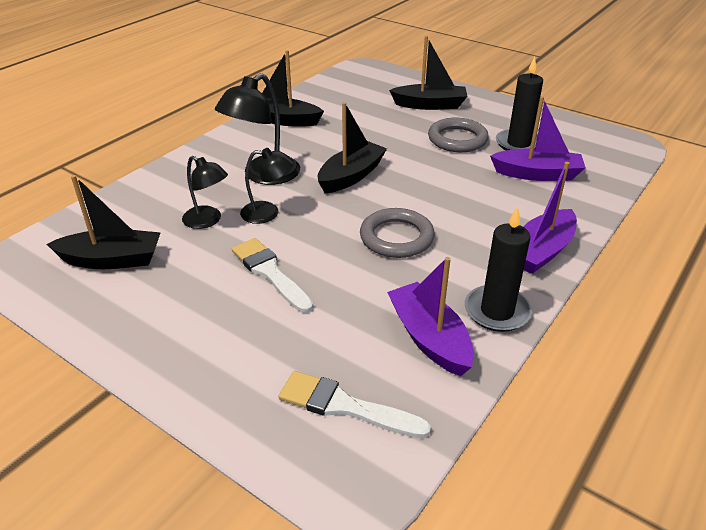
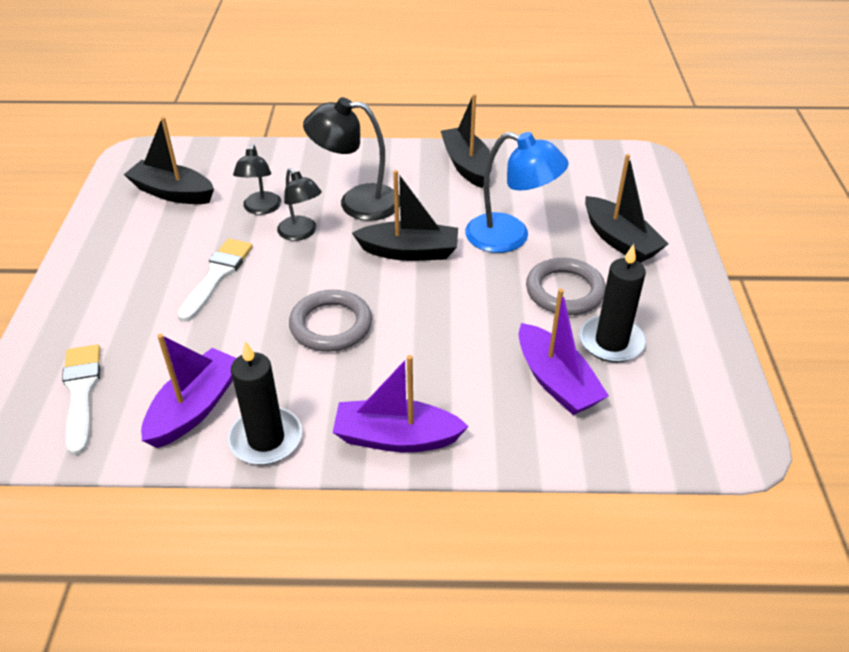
camera: 55 degrees right, 5 degrees up
black boat [47,175,161,269] -> black boat turned 150 degrees clockwise [124,117,214,204]
none -> blue lamp [465,132,569,253]

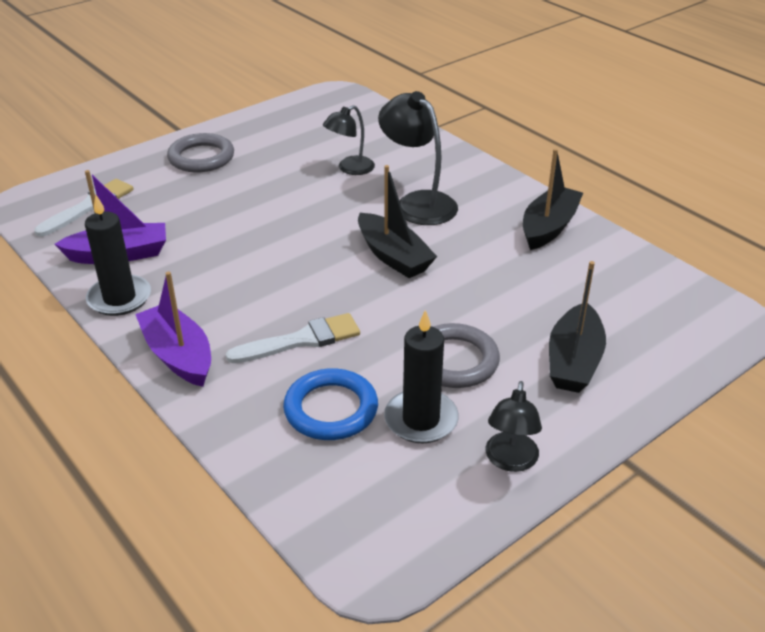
camera: 50 degrees right, 5 degrees down
black boat [124,117,214,204] -> none
white brush [177,239,253,322] -> white brush moved to [226,313,360,363]
black lamp [277,168,322,241] -> black lamp moved to [486,381,542,472]
grey ring [289,290,372,352] -> grey ring moved to [167,133,234,172]
blue lamp [465,132,569,253] -> none
purple boat [519,289,609,415] -> blue ring [283,368,378,440]

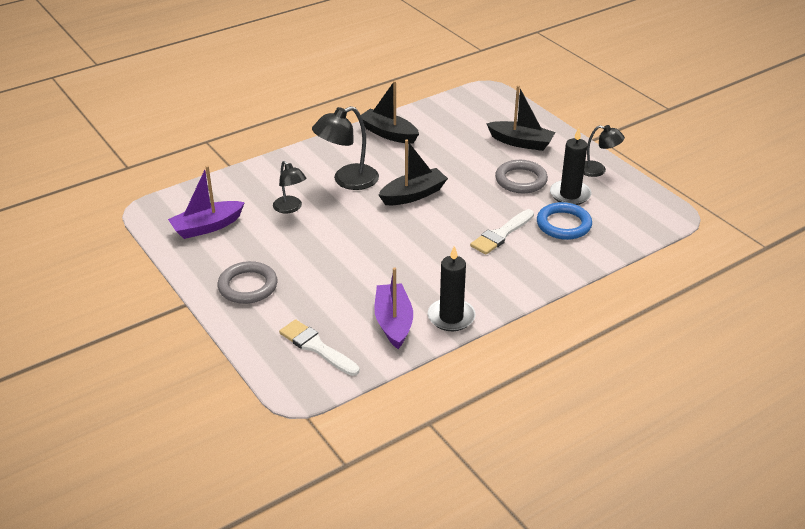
camera: 85 degrees left, 0 degrees up
purple boat [135,271,211,387] -> purple boat moved to [168,165,245,239]
white brush [226,313,360,363] -> white brush turned 120 degrees counterclockwise [470,209,534,255]

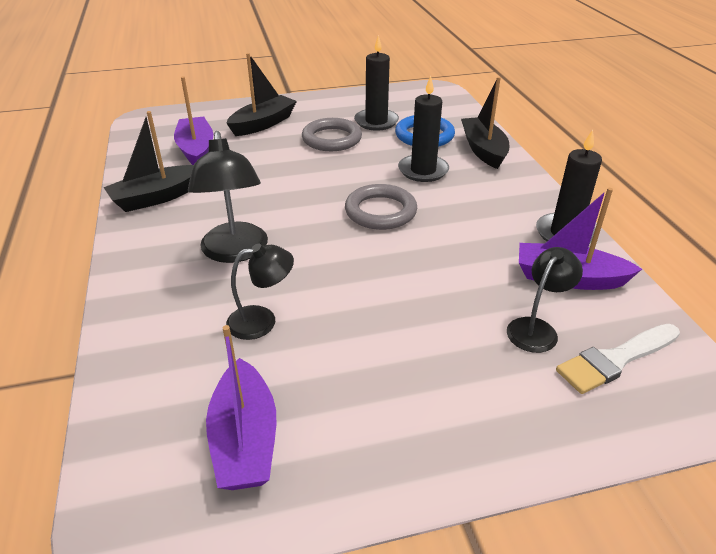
camera: 70 degrees left, 0 degrees up
grey ring [218,261,278,304] -> grey ring moved to [345,184,417,230]
black boat [379,140,448,205] -> black boat moved to [461,77,509,169]
white brush [470,209,534,255] -> black candle [398,76,449,182]
black lamp [584,125,625,177] -> black lamp moved to [507,247,583,353]
none -> purple boat [174,76,214,165]

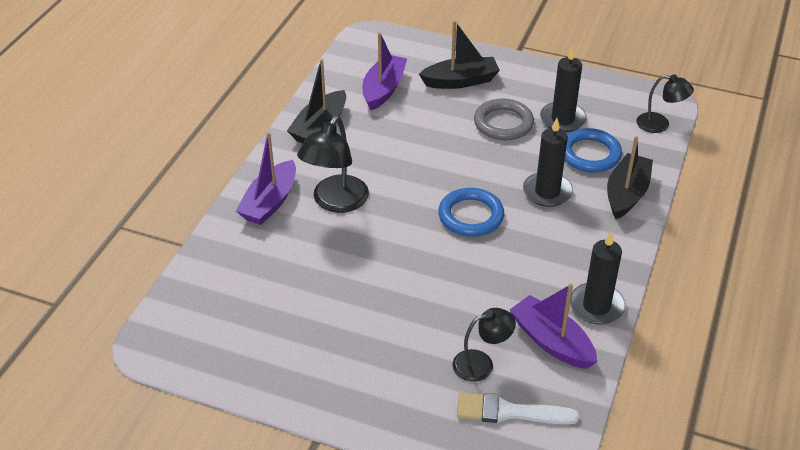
camera: 35 degrees right, 5 degrees up
black boat [103,111,194,212] -> black boat turned 60 degrees counterclockwise [287,59,346,143]
purple boat [206,325,276,490] -> purple boat moved to [236,132,296,225]
black lamp [226,244,294,340] -> black lamp moved to [636,74,694,133]
grey ring [345,184,417,230] -> blue ring [438,188,504,237]

